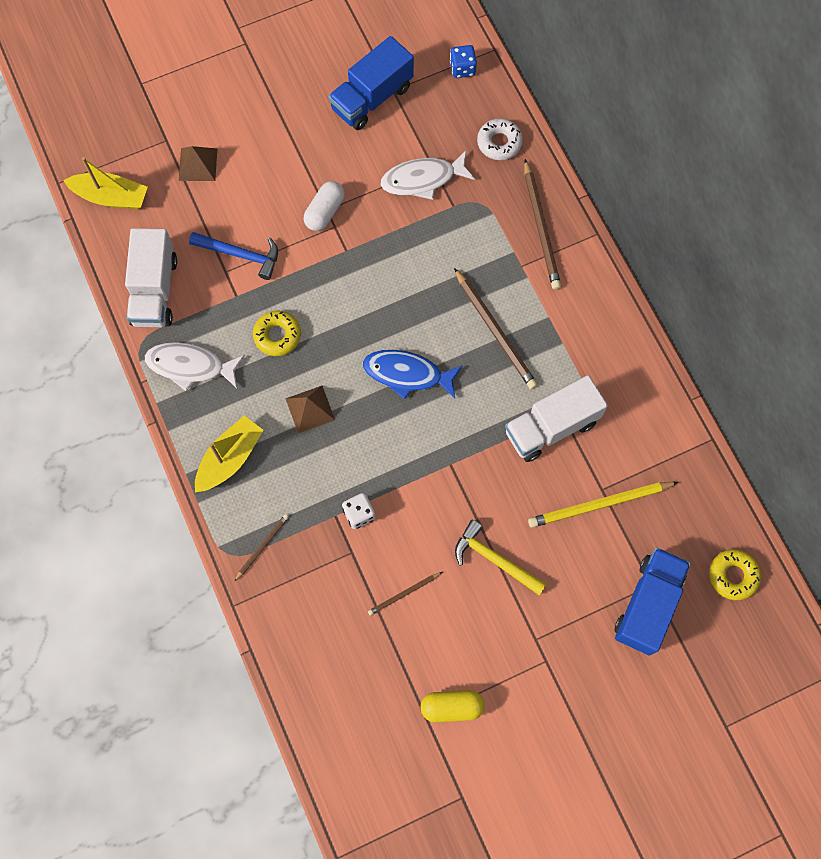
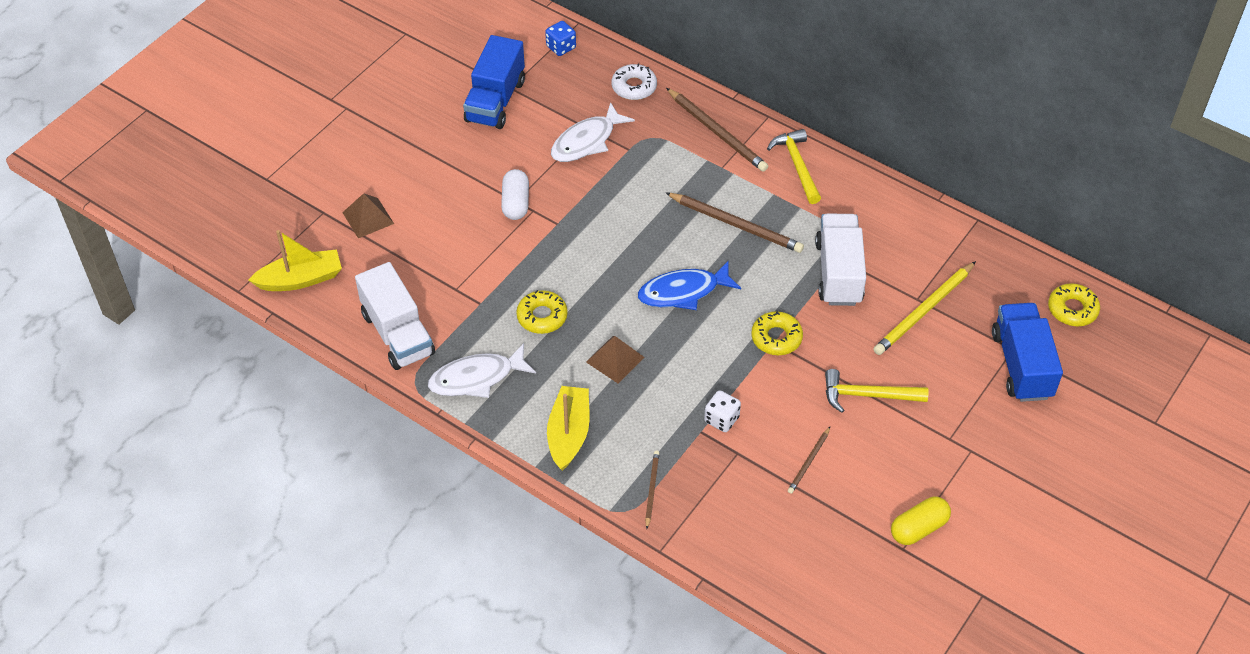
camera: 30 degrees left, 20 degrees down
blue hammer [189,232,278,280] -> none
white truck [505,375,608,462] -> white truck turned 150 degrees clockwise [815,213,866,306]
none -> yellow donut [751,311,803,355]
none -> yellow hammer [767,129,821,204]

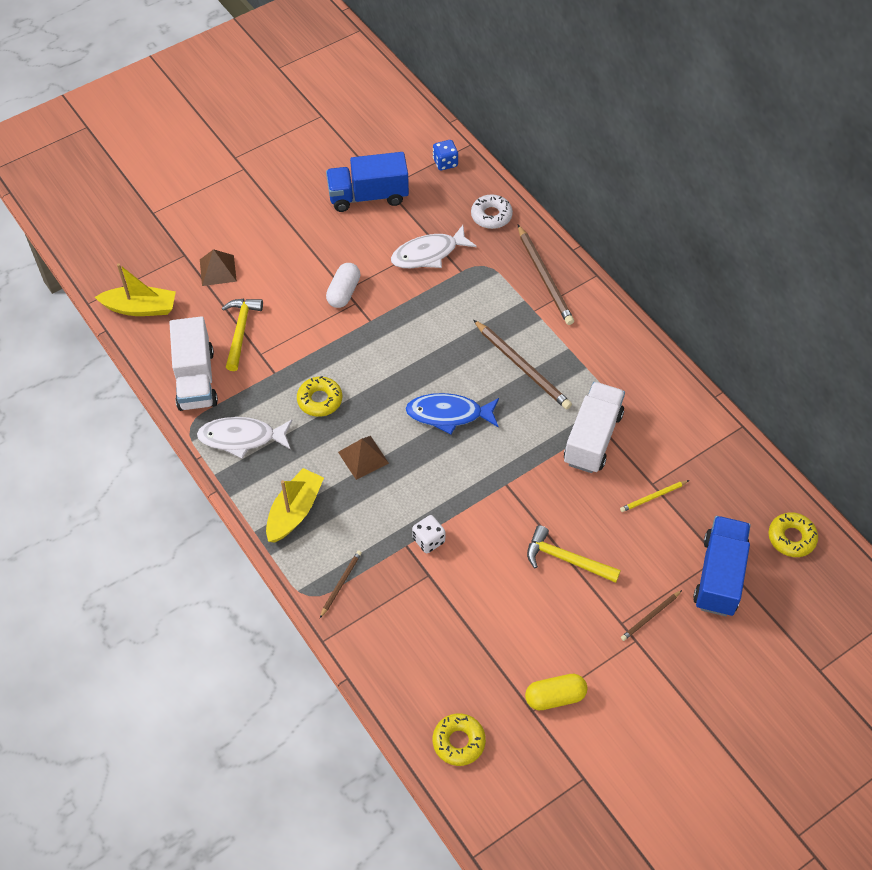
camera: 20 degrees right, 5 degrees up
blue truck [463,35,525,129] -> blue truck turned 45 degrees clockwise [326,152,409,212]
yellow donut [751,311,803,355] -> yellow donut moved to [433,713,486,766]
yellow hammer [767,129,821,204] -> yellow hammer moved to [222,299,263,371]
brown pencil [788,427,830,494] -> brown pencil moved to [621,590,682,641]
yellow pencil [873,261,976,355] -> yellow pencil [620,480,689,512], size x0.53

